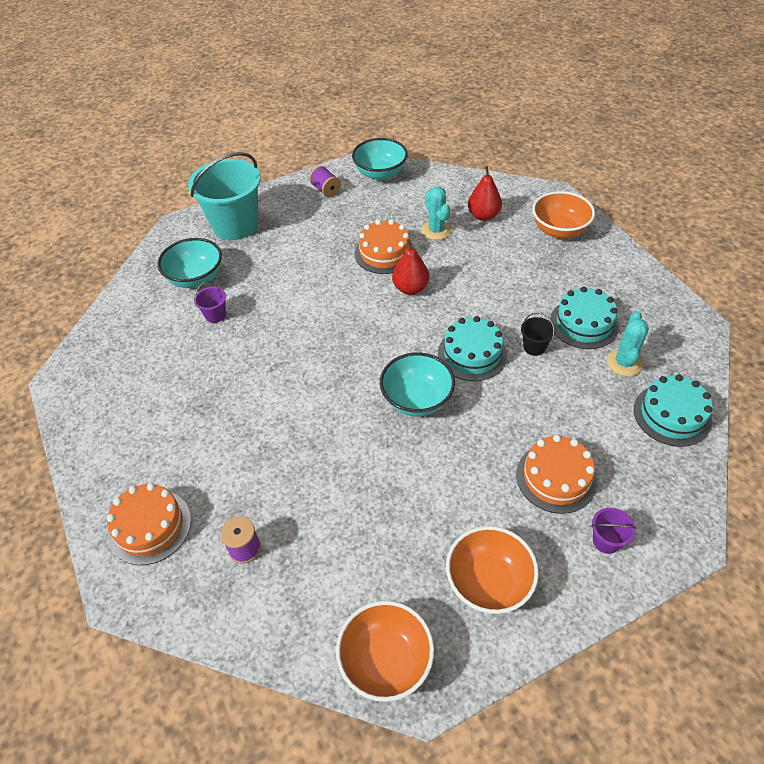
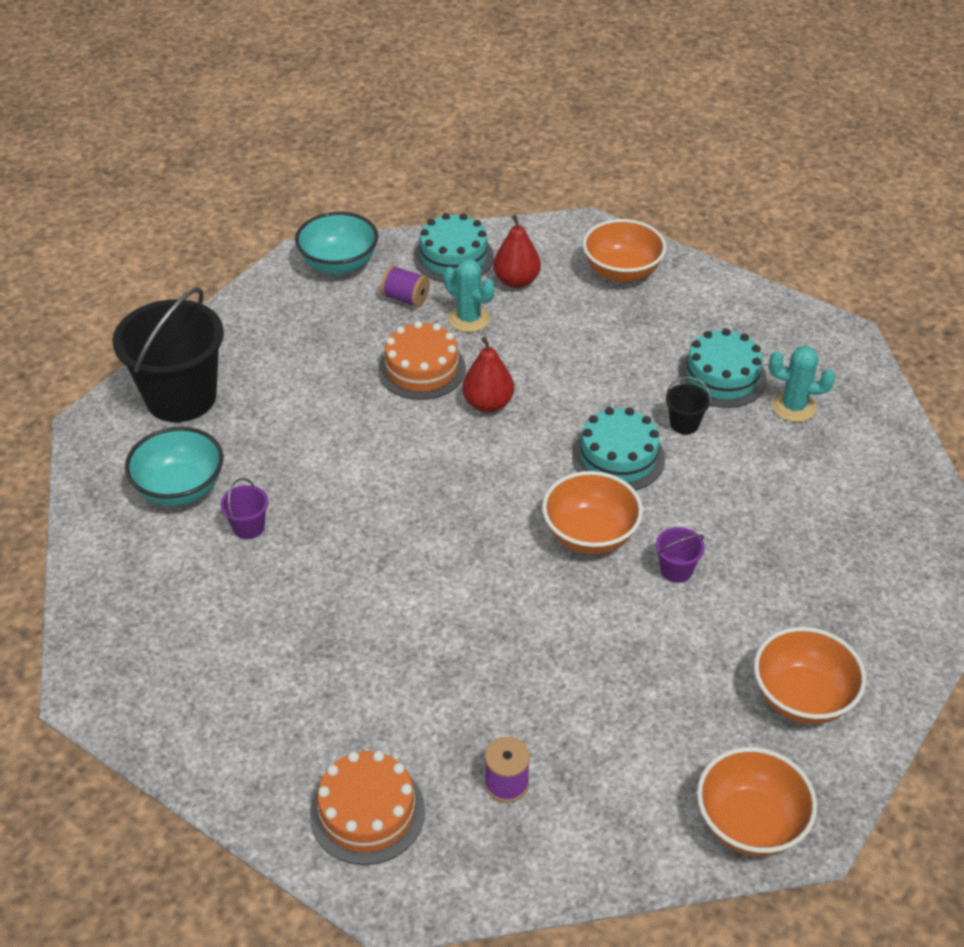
camera: 30 degrees left, 5 degrees down
turquoise bucket [188,152,261,240] -> black bucket [112,287,224,422]
purple spool [309,166,341,198] -> purple spool moved to [381,265,430,307]
turquoise bowl [380,353,455,416] -> orange bowl [542,471,643,554]
orange cake [516,435,597,514] -> none
purple bucket [591,508,637,554] -> purple bucket moved to [656,527,705,583]
turquoise cactus [607,311,649,376] -> turquoise cactus turned 60 degrees counterclockwise [769,346,836,422]
turquoise cake [633,374,713,447] -> turquoise cake moved to [413,213,494,282]

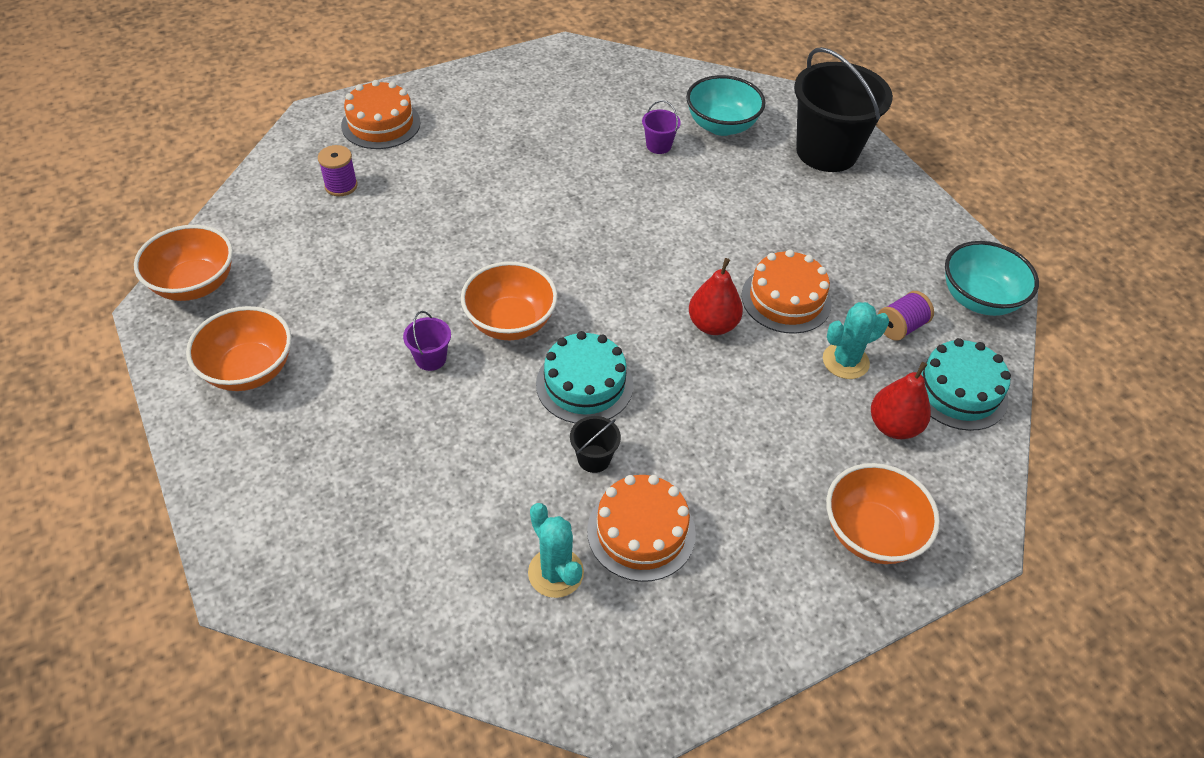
camera: 115 degrees right, 5 degrees up
turquoise cake [678,328,767,408] -> orange cake [587,475,696,582]
turquoise cactus [769,346,836,422] -> turquoise cactus turned 75 degrees counterclockwise [528,503,584,598]

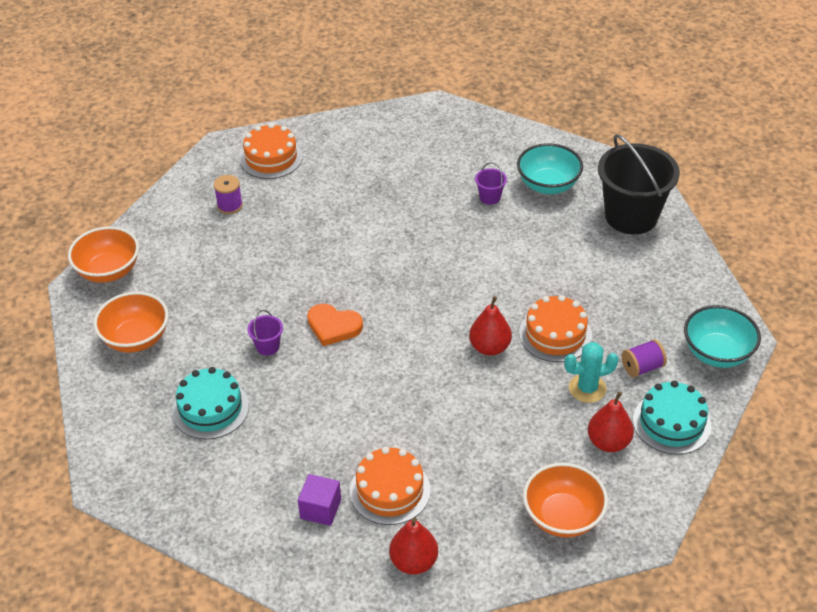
camera: 15 degrees right, 5 degrees down
orange bowl [461,261,558,340] -> orange heart [307,304,363,346]
turquoise cactus [528,503,584,598] -> purple cube [298,474,341,526]
turquoise cake [536,331,633,423] -> turquoise cake moved to [172,367,249,439]
black bucket [570,416,621,473] -> none
none -> red pear [389,518,438,575]

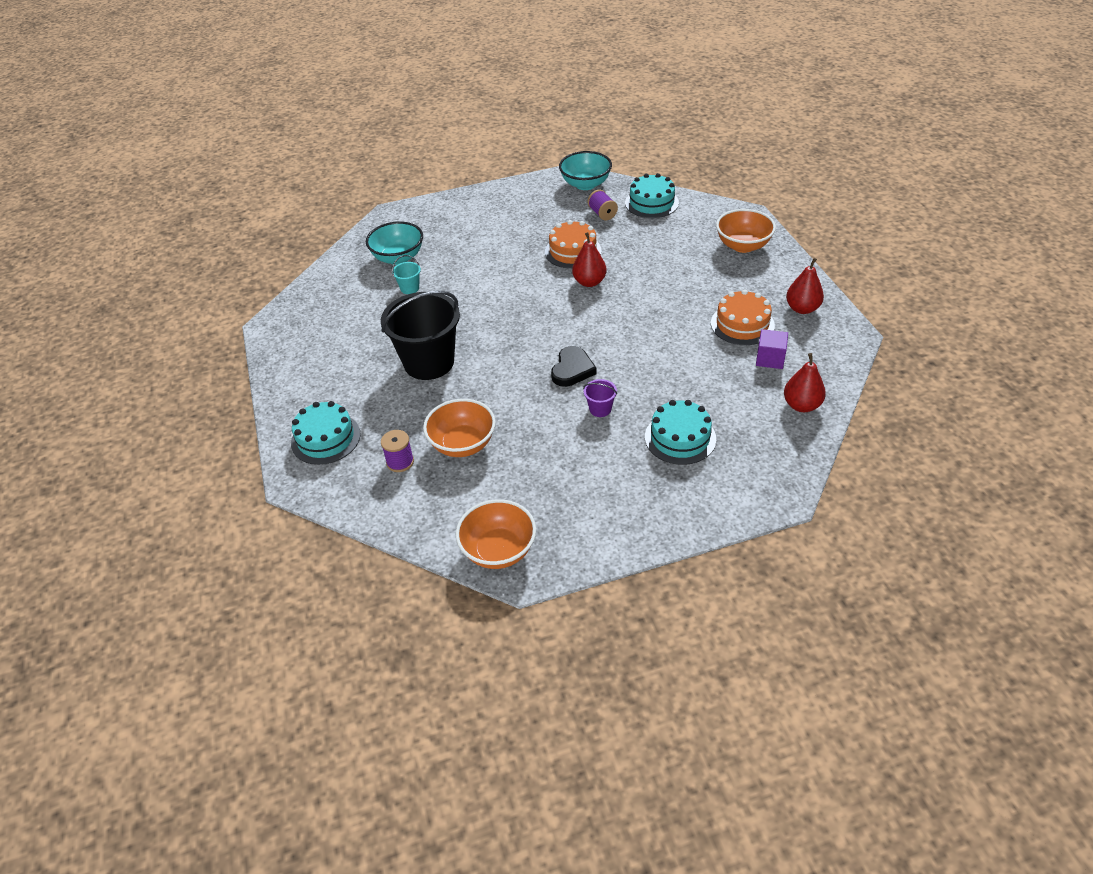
camera: 90 degrees left, 0 degrees up
orange bowl [94,292,168,353] -> orange bowl moved to [423,399,496,457]
orange cake [240,123,303,179] -> turquoise cake [291,401,361,465]
orange heart [307,304,363,346] -> black heart [551,346,597,387]
purple bucket [475,162,507,205] -> turquoise bucket [392,255,421,294]
turquoise cactus [564,342,618,403] -> none
red pear [588,392,634,452] -> red pear moved to [784,353,826,412]
black bucket [598,134,680,235] -> black bucket moved to [381,291,460,380]

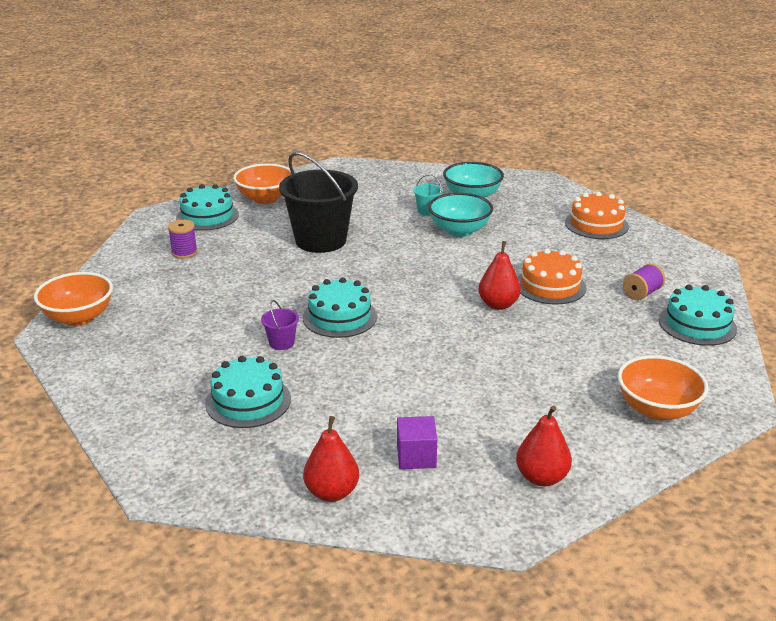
camera: 70 degrees right, 15 degrees down
orange bowl [423,399,496,457] -> orange bowl moved to [233,164,292,204]
black heart [551,346,597,387] -> turquoise cake [303,277,377,338]
turquoise bowl [559,151,612,190] -> turquoise bowl moved to [428,193,493,237]
orange cake [711,290,775,345] -> orange cake moved to [565,192,629,239]

